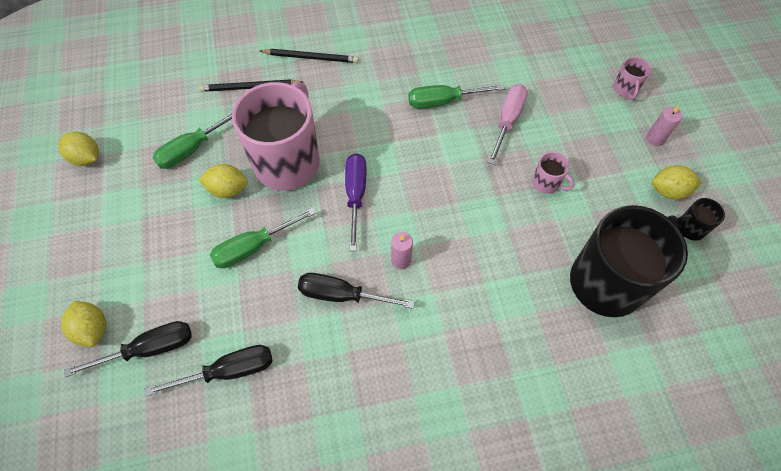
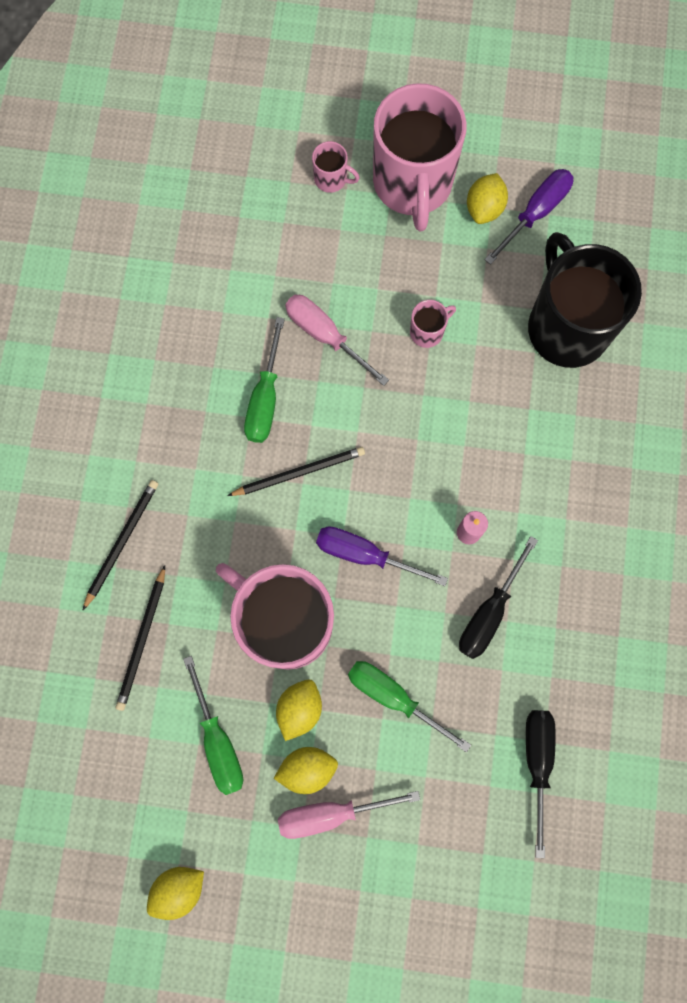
camera: 70 degrees left, 15 degrees up
yellow lemon [61,301,106,347] -> yellow lemon moved to [274,747,338,794]
black screwdriver [64,321,192,377] -> none
green screwdriver [210,208,316,268] -> green screwdriver turned 135 degrees clockwise [348,661,471,752]
pink candle [647,105,682,146] -> pink mug [373,83,467,231]
black mug [676,198,725,240] -> purple screwdriver [484,169,574,265]
none -> black pencil [227,447,365,496]
none -> pink screwdriver [278,791,420,839]

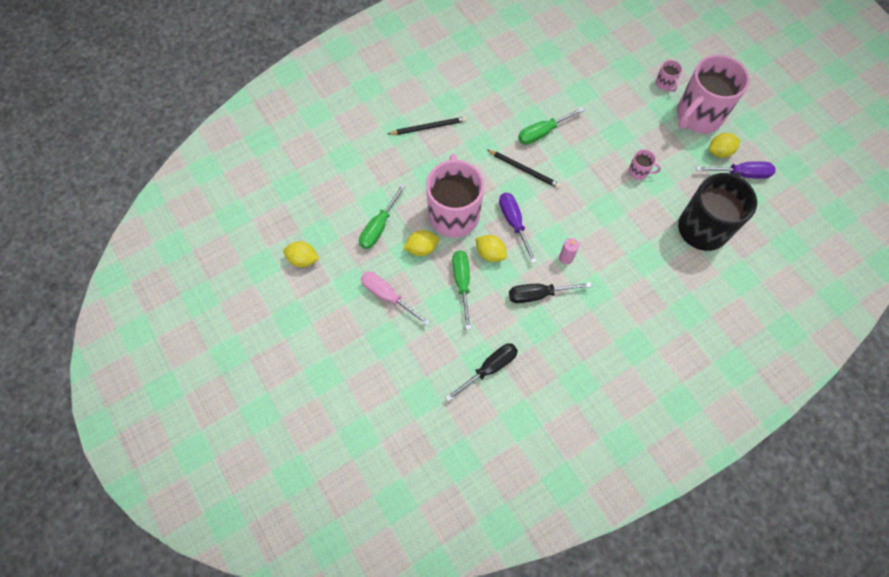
camera: 50 degrees right, 10 degrees down
black pencil [116,565,165,711] -> none
yellow lemon [274,747,338,794] -> yellow lemon moved to [476,235,507,262]
pink screwdriver [285,295,389,386] -> none

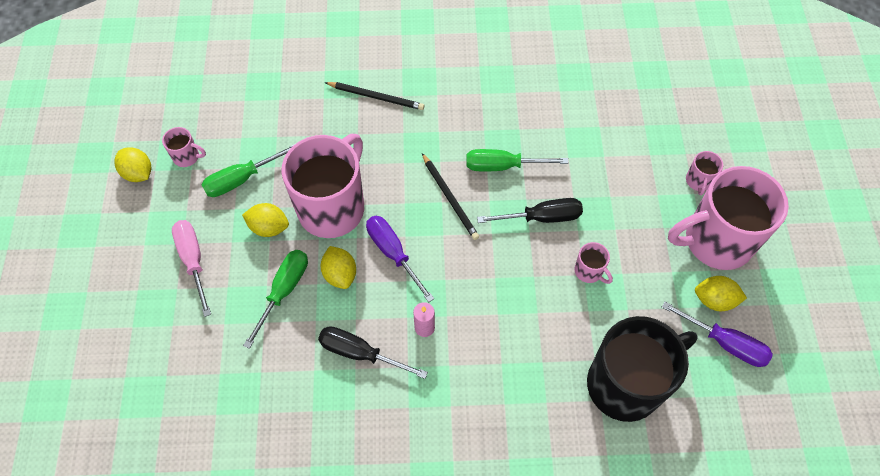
camera: 30 degrees right, 5 degrees down
black screwdriver [445,343,518,402] -> black screwdriver moved to [477,198,583,223]
purple screwdriver [499,193,537,263] -> purple screwdriver turned 45 degrees counterclockwise [366,216,434,302]
none -> pink mug [162,127,206,167]

